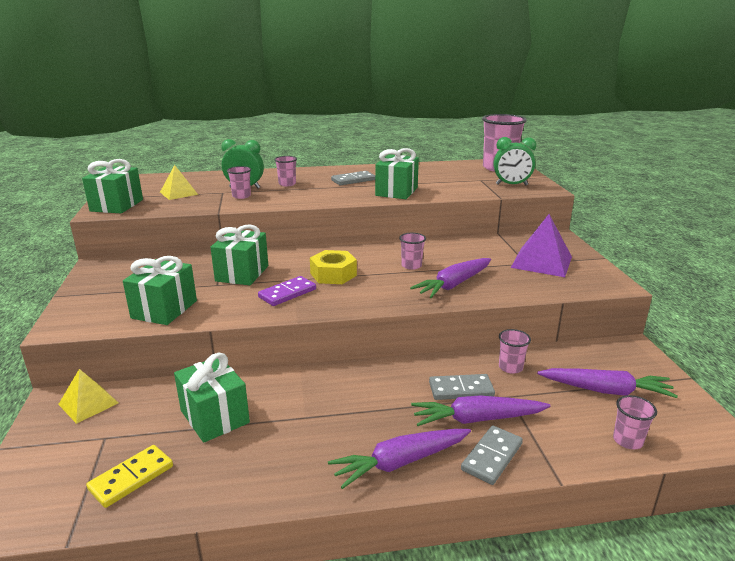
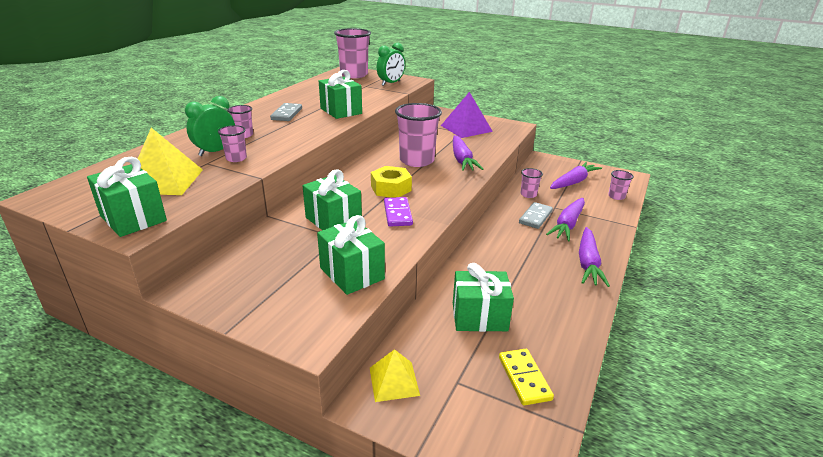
camera: 55 degrees left, 5 degrees up
yellow pyramid [160,165,198,200] -> yellow pyramid [138,128,203,195], size x1.58
pink cup [399,233,426,270] -> pink cup [395,103,442,167], size x2.06
grey domino [461,426,523,485] -> none

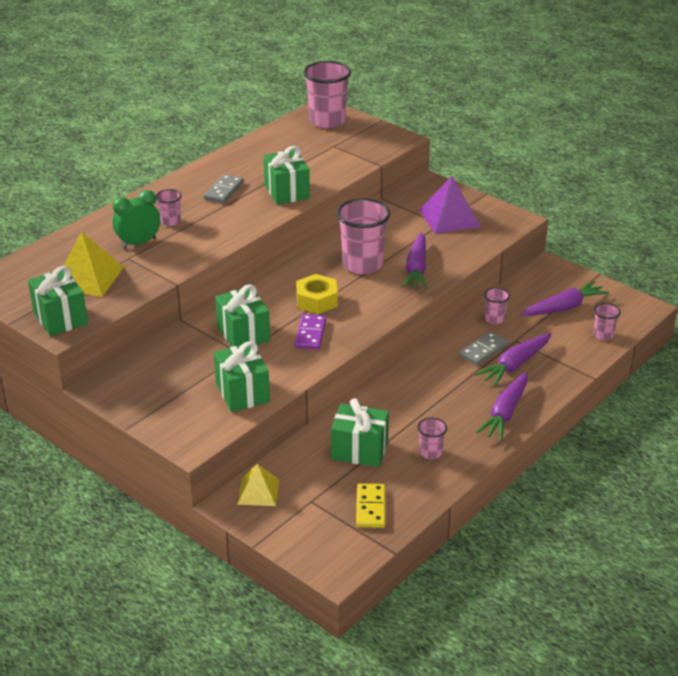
camera: 15 degrees right, 5 degrees up
pink cup [218,125,247,162] -> pink cup moved to [418,418,447,459]
green clock [377,43,405,86] -> none

